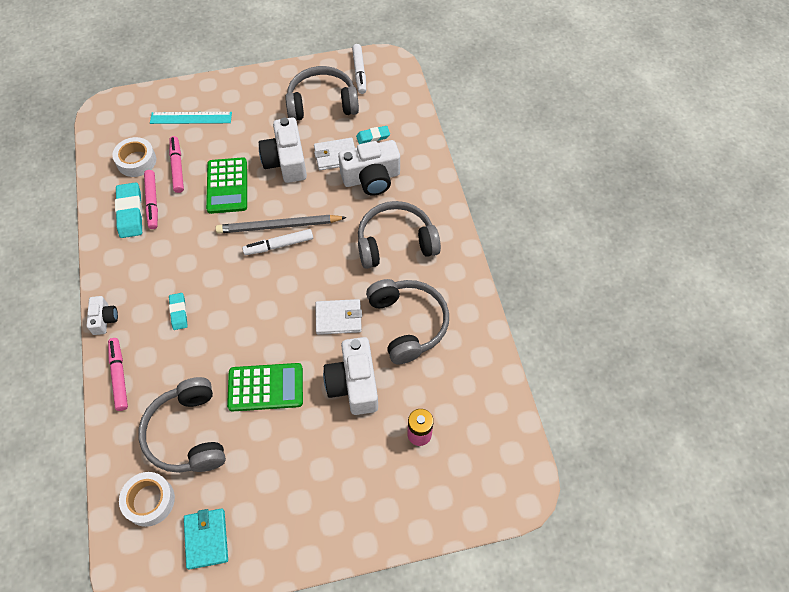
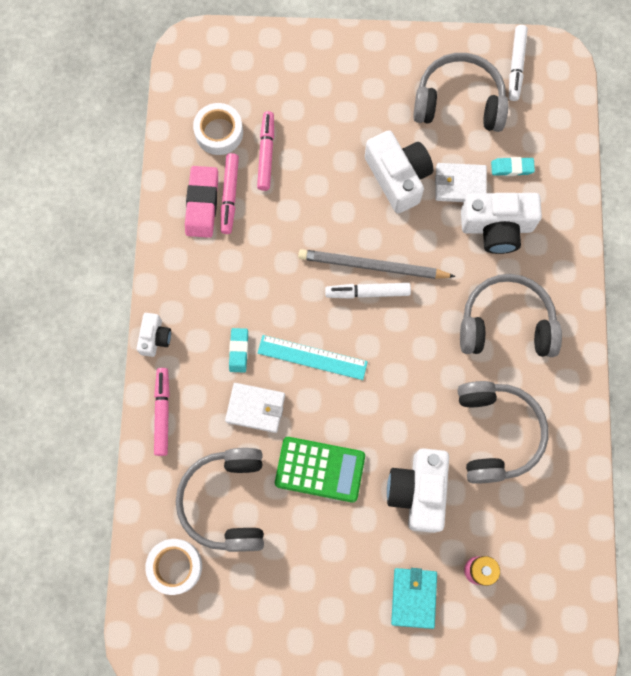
camera: 15 degrees right, 15 degrees up
turquoise eraser [115,182,143,238] -> pink eraser [185,166,218,238]
turquoise ruler [150,112,232,124] -> turquoise ruler moved to [258,335,368,380]
turquoise wallet [184,508,228,570] -> turquoise wallet moved to [391,568,437,629]
green calculator [206,157,247,214] -> none
white camera [259,117,307,183] -> white camera turned 150 degrees clockwise [365,130,433,213]
white wallet [316,299,362,335] -> white wallet moved to [225,383,285,433]

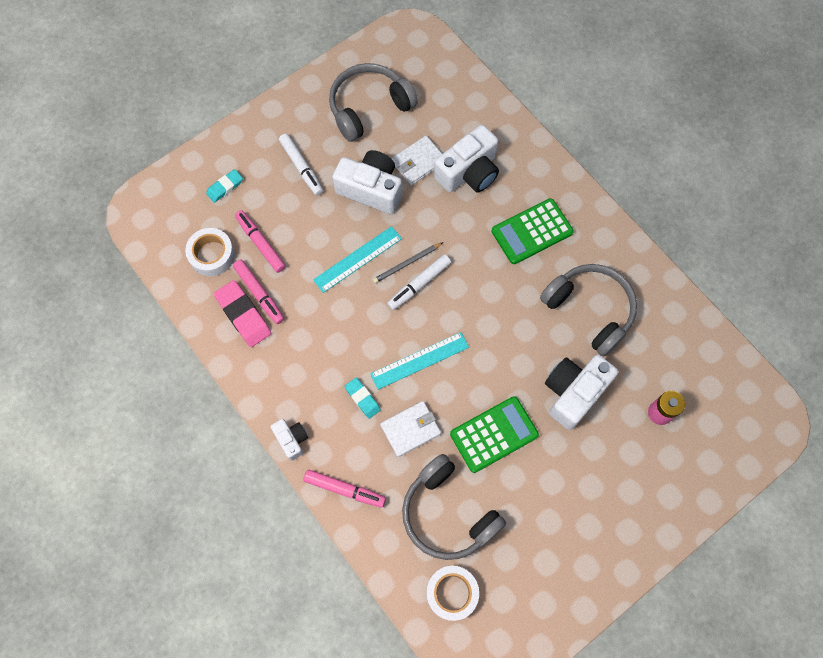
camera: 40 degrees left, 5 degrees down
pink marker [154,368,170,456] -> pink marker turned 150 degrees clockwise [304,470,386,508]
grey pencil [298,249,456,279] -> grey pencil [373,242,443,283], size x0.56
white camera [387,448,449,533] -> white camera turned 75 degrees clockwise [545,355,618,430]
turquoise wallet [391,568,437,629] -> none
grey headphones [460,274,562,357] -> green calculator [492,198,574,264]
turquoise eraser [491,157,535,176] -> turquoise eraser moved to [206,169,243,203]
white marker [509,25,528,101] -> white marker moved to [279,134,323,196]
none -> turquoise ruler [313,226,402,293]

